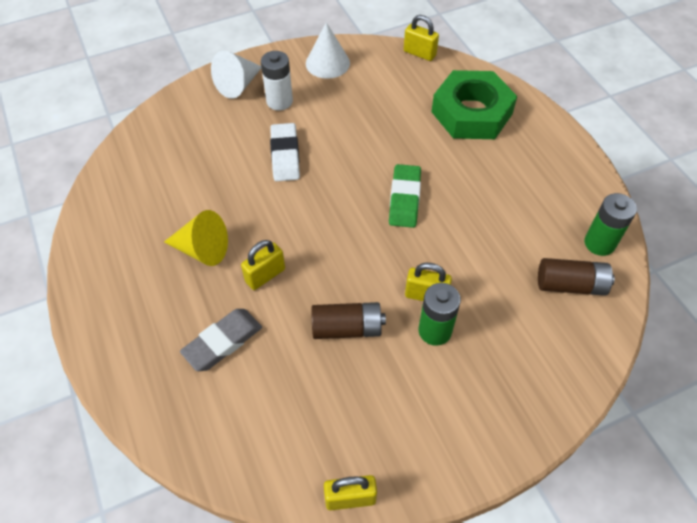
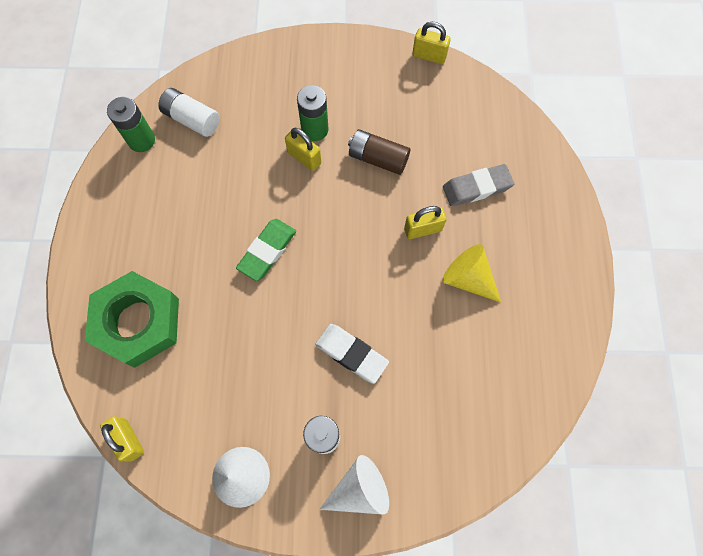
camera: 155 degrees left, 15 degrees up
white eraser [270,123,300,181] -> white eraser turned 75 degrees counterclockwise [315,324,389,384]
brown battery [538,258,615,296] -> white battery [158,88,219,137]

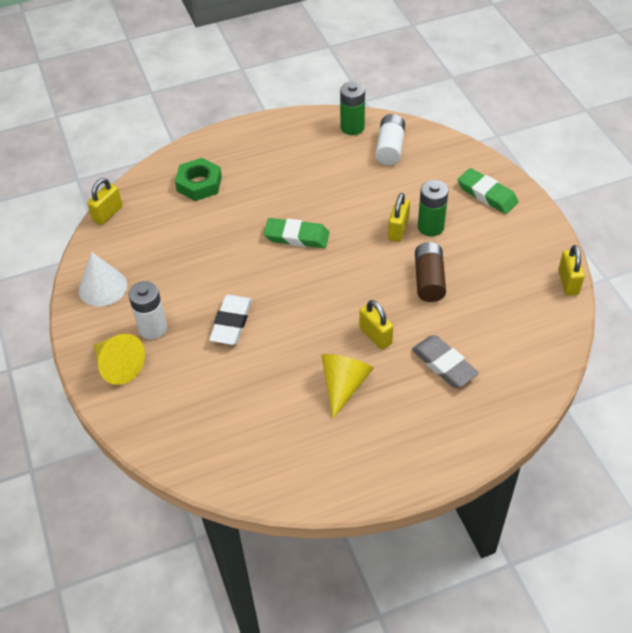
camera: 70 degrees right, 20 degrees down
green nut [85,271,179,368] -> green nut [175,158,222,201], size x0.63
white cone [319,455,389,514] -> yellow cone [94,334,145,385]
none -> green eraser [458,168,518,214]

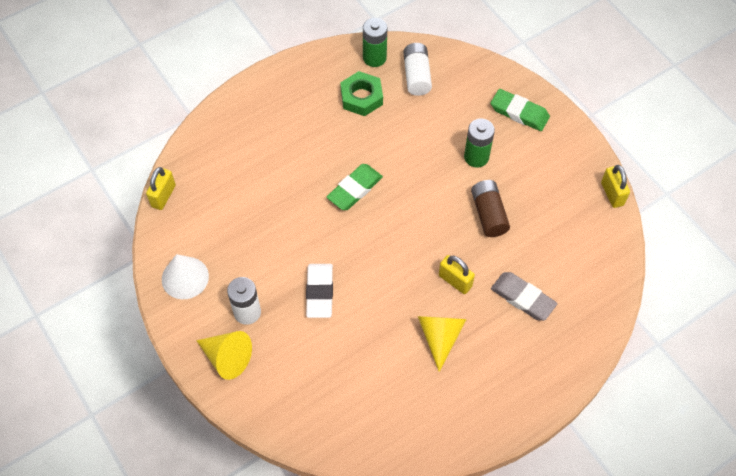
camera: 15 degrees left, 10 degrees up
green nut [175,158,222,201] -> green nut moved to [340,71,383,116]
green eraser [264,218,329,248] -> green eraser turned 45 degrees counterclockwise [327,164,383,210]
yellow padlock [388,193,410,242] -> none

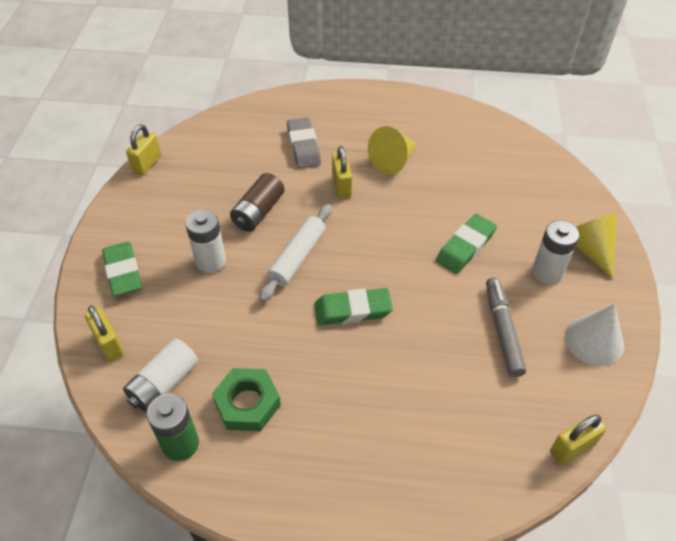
camera: 140 degrees left, 10 degrees down
white eraser [306,264,333,318] -> green eraser [436,214,497,274]
green battery [464,118,495,168] -> white battery [185,210,226,273]
none -> yellow padlock [85,306,124,362]
none -> white rolling pin [259,204,332,302]
none -> grey marker [486,277,526,377]

